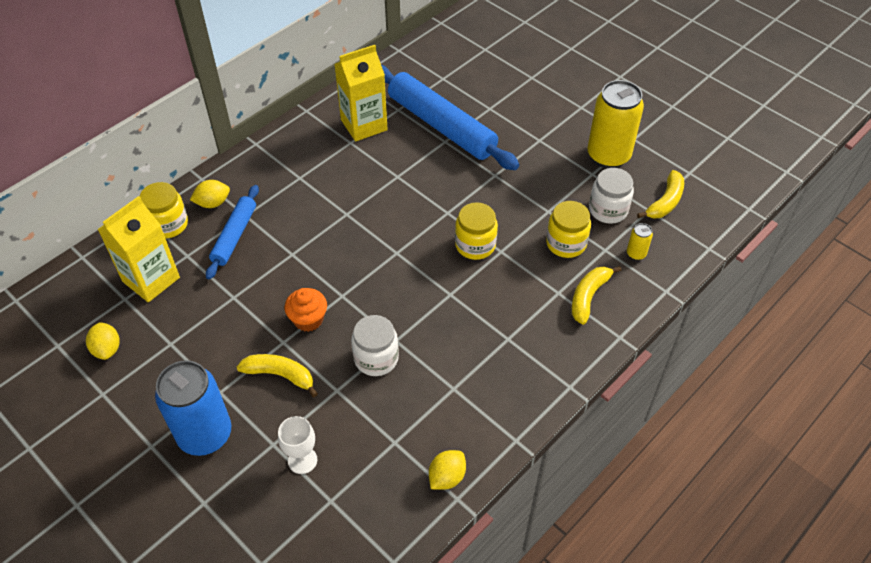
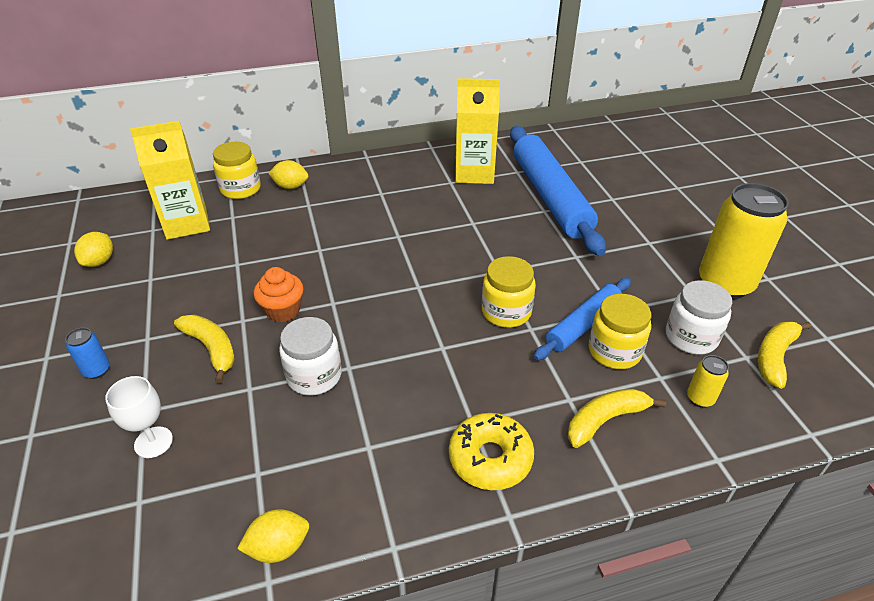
camera: 30 degrees right, 10 degrees down
blue can [155,360,231,456] -> blue can [65,328,110,379], size x0.42
blue rolling pin [206,185,259,280] -> blue rolling pin moved to [534,278,631,360]
yellow banana [637,170,684,219] -> yellow banana turned 150 degrees clockwise [758,322,811,389]
none -> yellow donut [449,413,534,490]

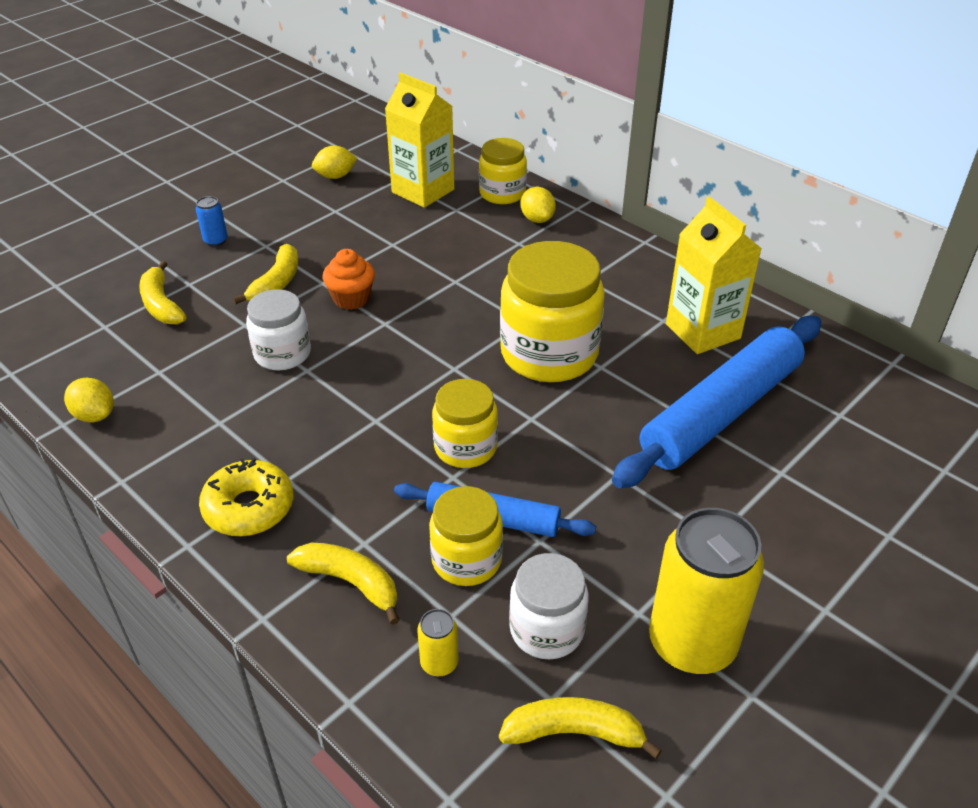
camera: 60 degrees right, 0 degrees up
white goblet [105,376,173,458] -> yellow banana [139,261,187,324]
none -> yellow jar [500,241,605,382]

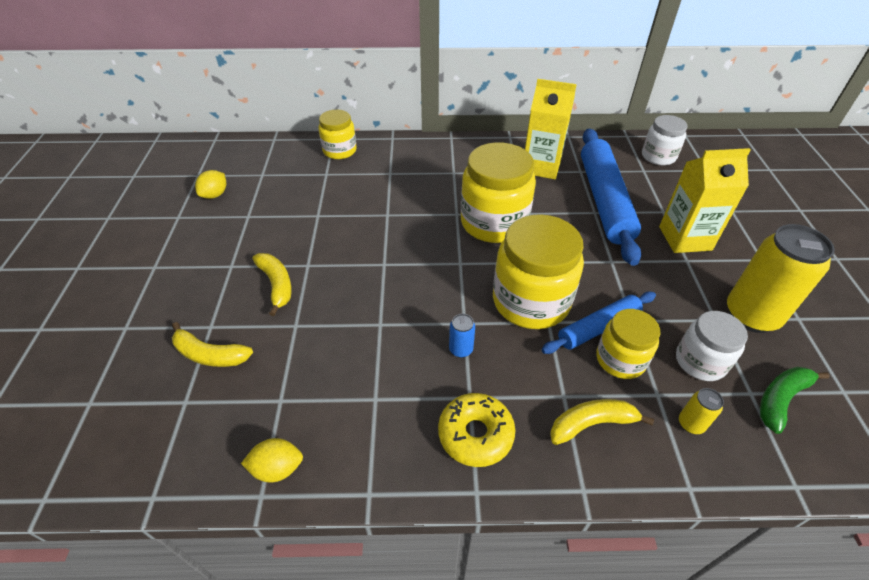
camera: 45 degrees left, 5 degrees up
blue can [196,196,228,247] -> blue can moved to [449,314,475,358]
white jar [246,289,311,370] -> white jar moved to [642,115,688,165]
orange cupcake [323,249,375,310] -> none
yellow carton [385,72,454,208] -> yellow carton moved to [659,148,751,253]
yellow jar [432,379,498,468] -> yellow jar [493,214,584,329], size x1.72
yellow banana [499,697,662,759] -> green banana [760,367,830,434]
yellow lemon [520,187,556,223] -> none

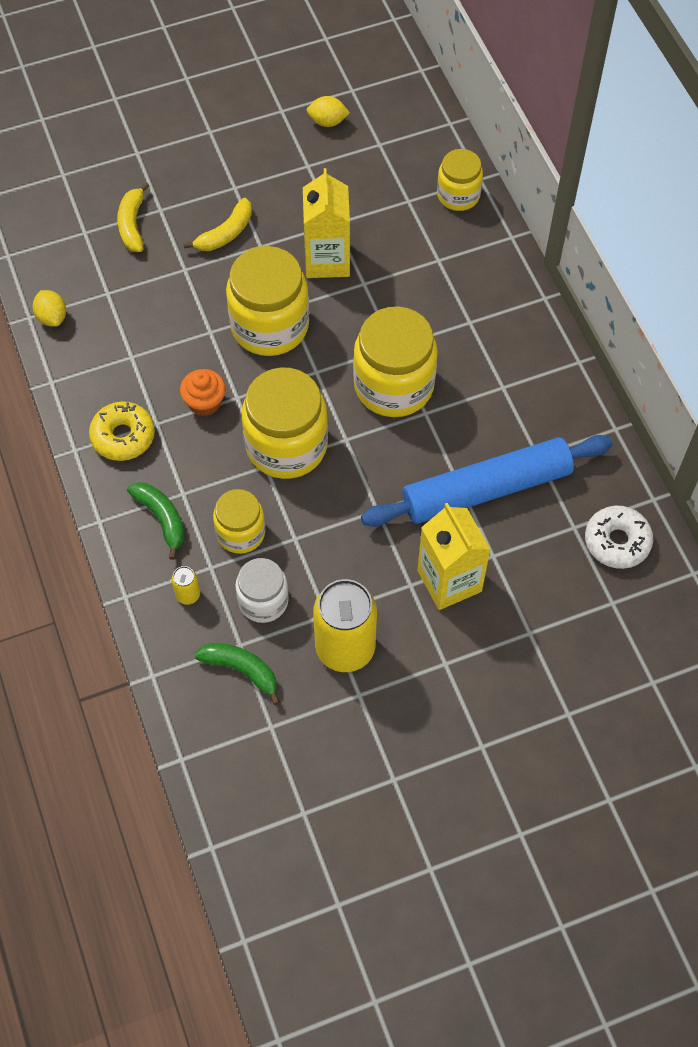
camera: 70 degrees right, 15 degrees up
blue can [449,314,475,358] -> orange cupcake [180,369,226,416]
yellow carton [525,79,577,179] -> yellow carton moved to [303,168,350,278]
blue rolling pin [541,291,656,354] -> none
yellow banana [550,399,654,445] -> green banana [127,482,184,560]
white jar [642,115,688,165] -> white donut [585,506,653,569]
none -> yellow jar [226,246,309,356]

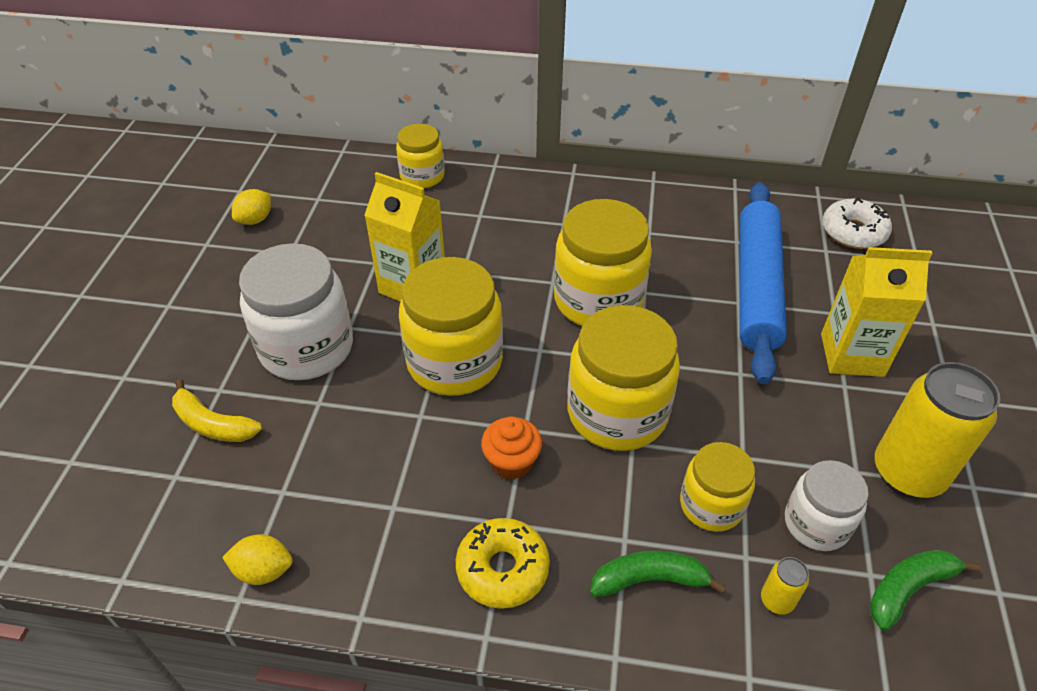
camera: 60 degrees left, 15 degrees down
yellow banana [183,198,252,251] -> white jar [239,243,353,380]

